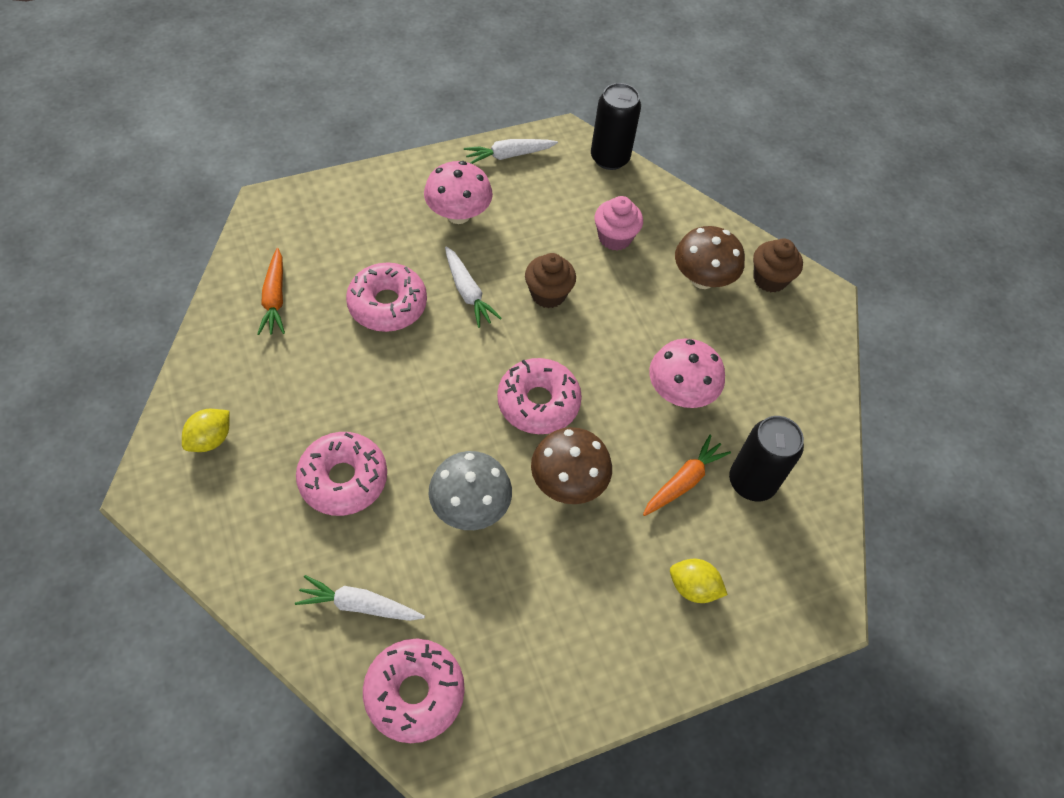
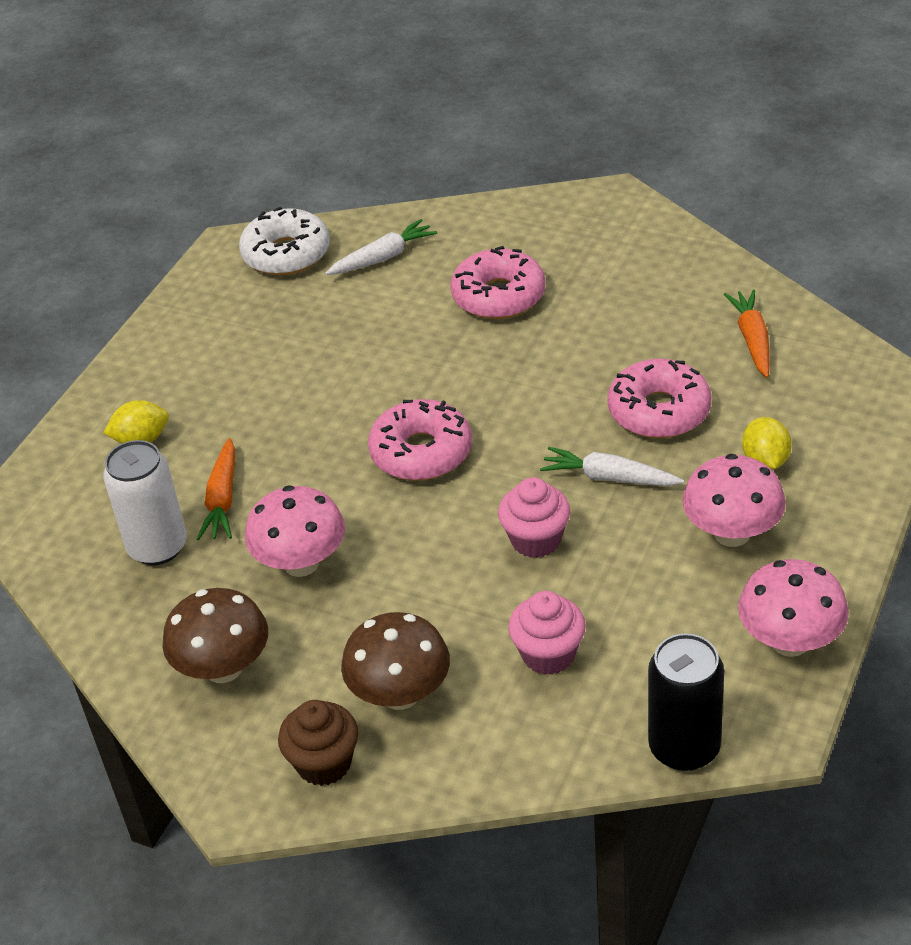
camera: 145 degrees right, 15 degrees down
yellow lemon [182,409,230,452] -> yellow lemon moved to [742,417,792,470]
orange carrot [257,248,285,335] -> orange carrot turned 45 degrees clockwise [724,289,770,378]
pink donut [363,638,465,743] -> white donut [239,207,330,275]
grey mushroom [429,451,512,530] -> none
white carrot [464,139,558,164] -> pink mushroom [738,559,849,657]
brown cupcake [525,253,576,308] -> pink cupcake [498,477,570,558]
brown mushroom [531,427,612,504] -> brown mushroom moved to [162,588,268,683]
black can [729,416,804,501] -> white can [103,440,187,565]

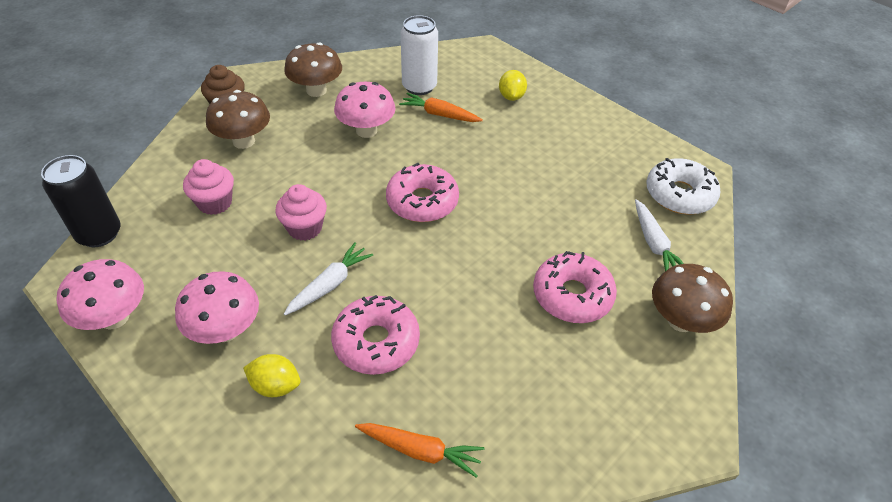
camera: 105 degrees right, 5 degrees up
none -> brown mushroom [652,264,733,333]

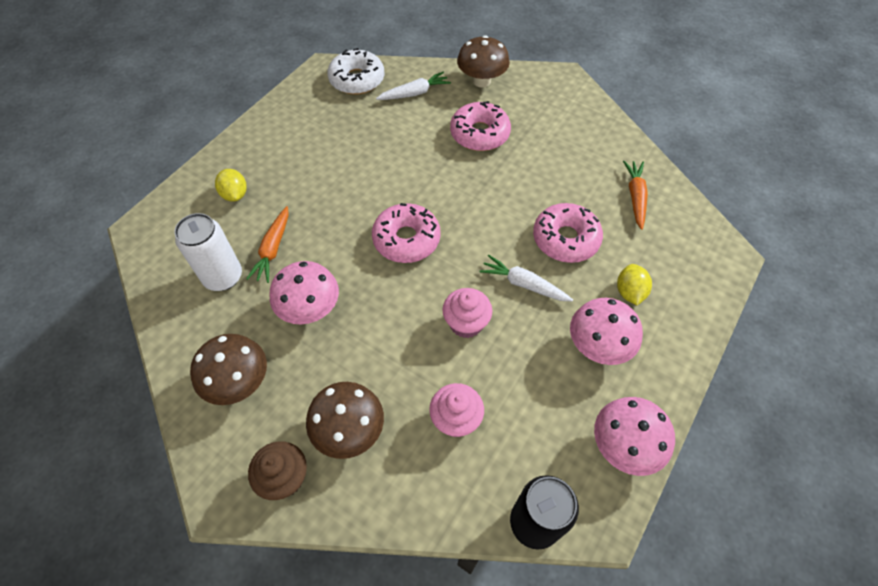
camera: 100 degrees left, 10 degrees up
yellow lemon [499,70,527,101] -> yellow lemon turned 75 degrees clockwise [215,169,247,202]

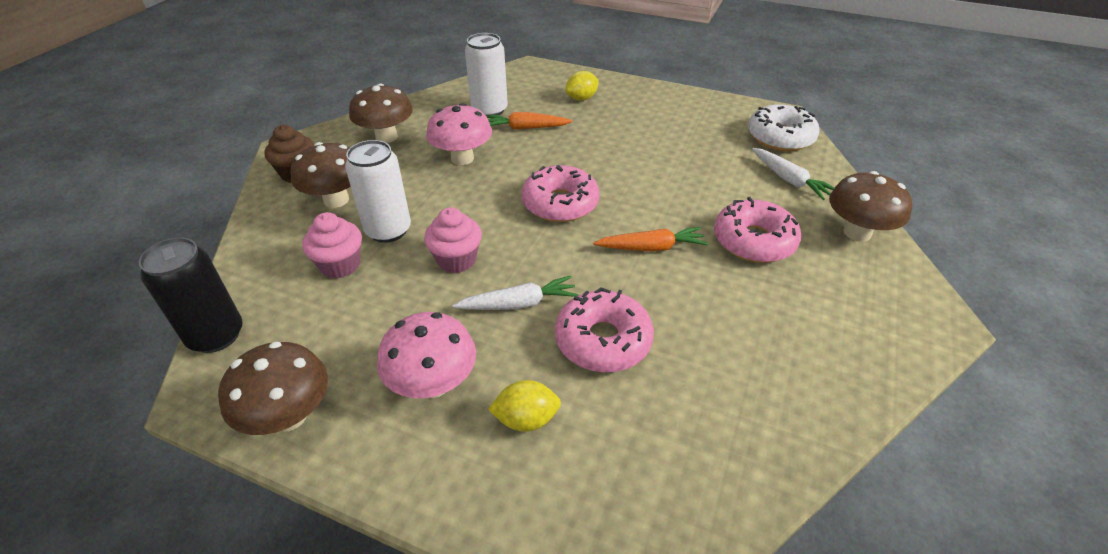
camera: 80 degrees right, 15 degrees down
white carrot [479,255,573,302] -> white carrot turned 60 degrees clockwise [452,276,578,310]
pink mushroom [594,397,675,476] -> brown mushroom [218,341,328,435]
orange carrot [623,161,648,230] -> orange carrot moved to [593,227,708,251]
none -> white can [345,140,411,243]

